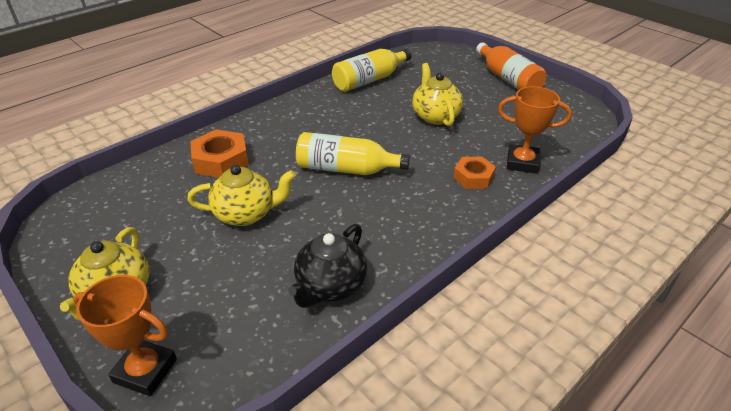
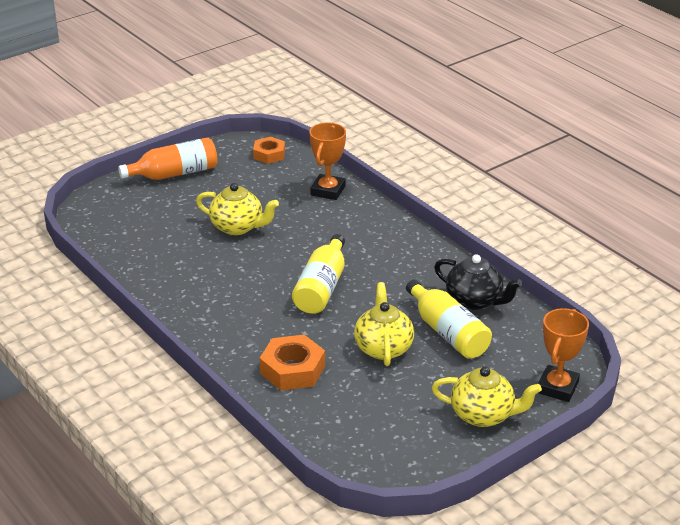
camera: 85 degrees left, 5 degrees down
yellow bottle [332,49,411,92] -> yellow bottle moved to [406,280,492,359]
yellow teapot [412,63,463,126] -> yellow teapot turned 150 degrees counterclockwise [196,183,279,235]
orange nut [453,156,496,189] -> orange nut moved to [253,137,285,164]

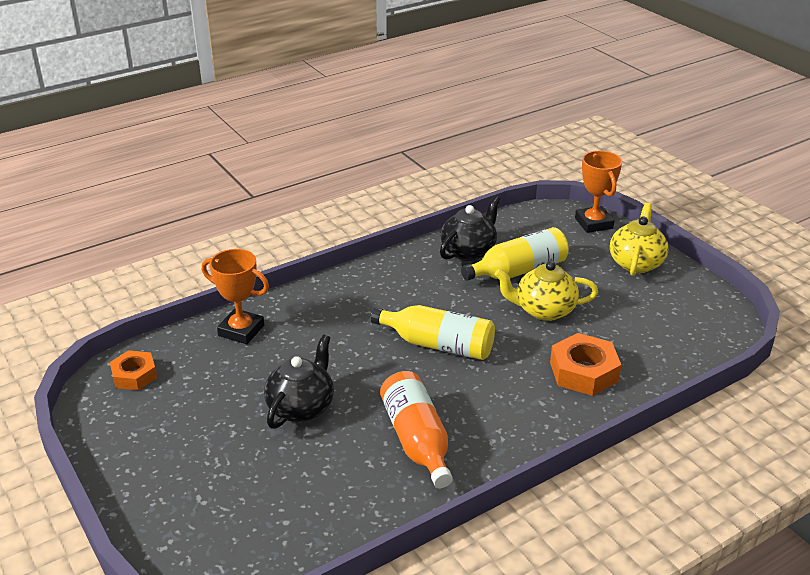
camera: 85 degrees left, 0 degrees up
orange bottle [118,137,218,180] -> orange bottle moved to [380,371,453,488]
yellow teapot [196,183,279,235] -> black teapot [264,335,334,429]
orange trophy [538,308,589,402] -> orange trophy turned 45 degrees clockwise [575,151,622,233]

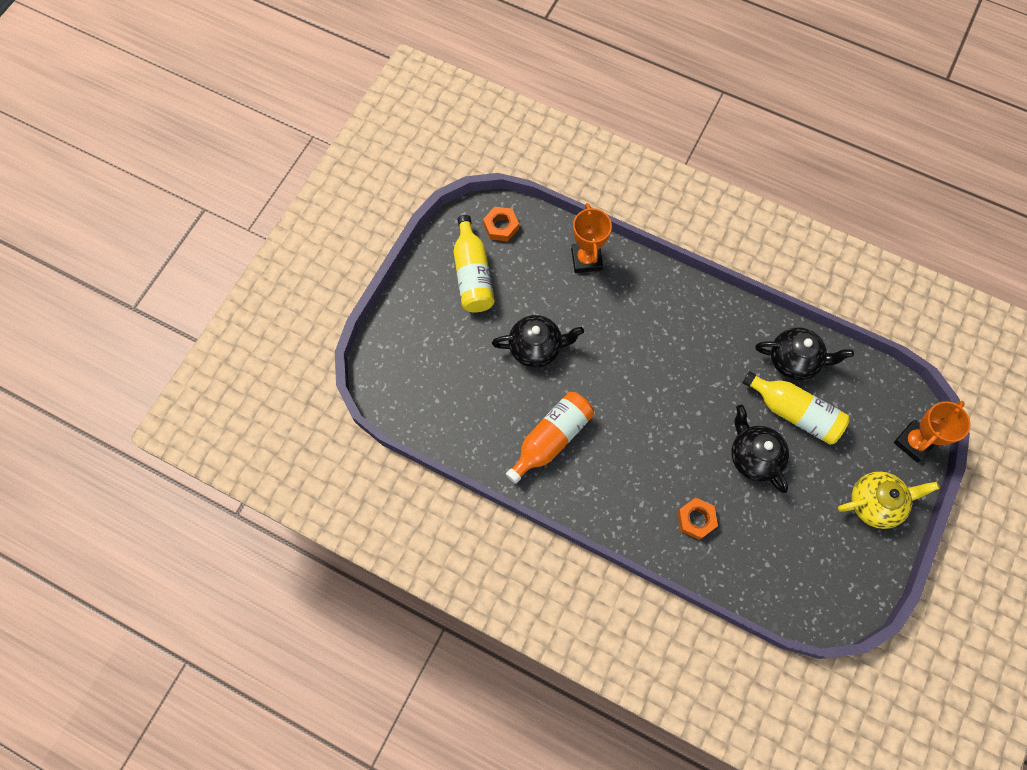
camera: 60 degrees right, 35 degrees up
yellow bottle [371,305,495,360] -> yellow bottle moved to [453,215,495,312]
yellow teapot [495,261,598,321] -> black teapot [731,405,789,493]
orange nut [550,333,621,396] -> orange nut [677,497,718,540], size x0.66

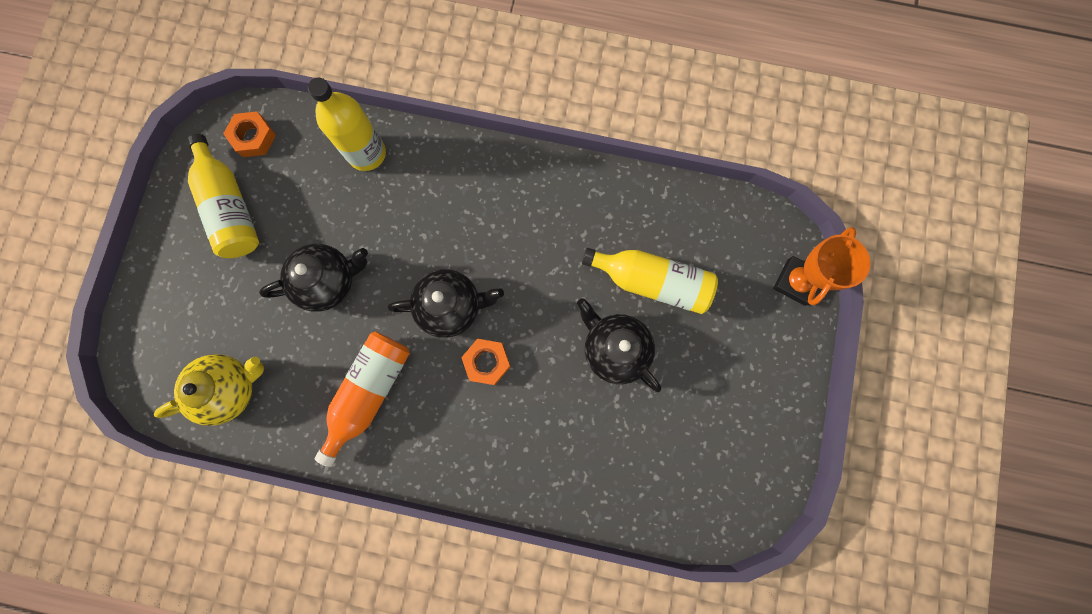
camera: 15 degrees left, 10 degrees up
orange trophy [571,203,612,273] -> yellow bottle [308,77,386,171]
orange nut [677,497,718,540] -> orange nut moved to [461,339,511,385]
black teapot [756,327,854,380] -> black teapot moved to [388,269,504,338]
yellow teapot [838,471,939,529] -> yellow teapot moved to [154,354,264,426]

